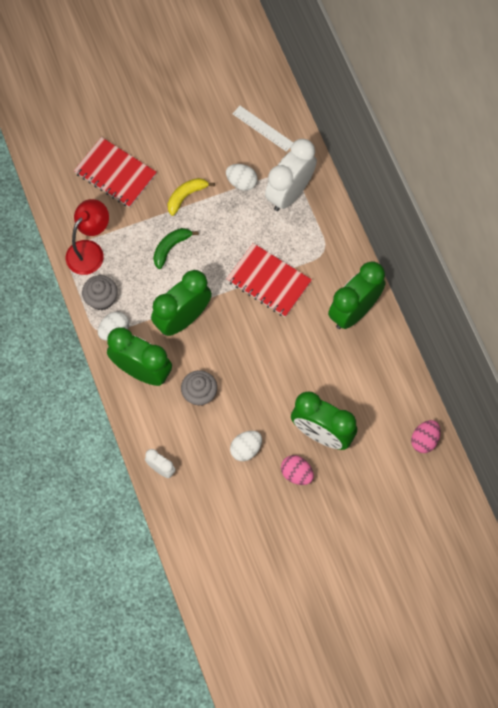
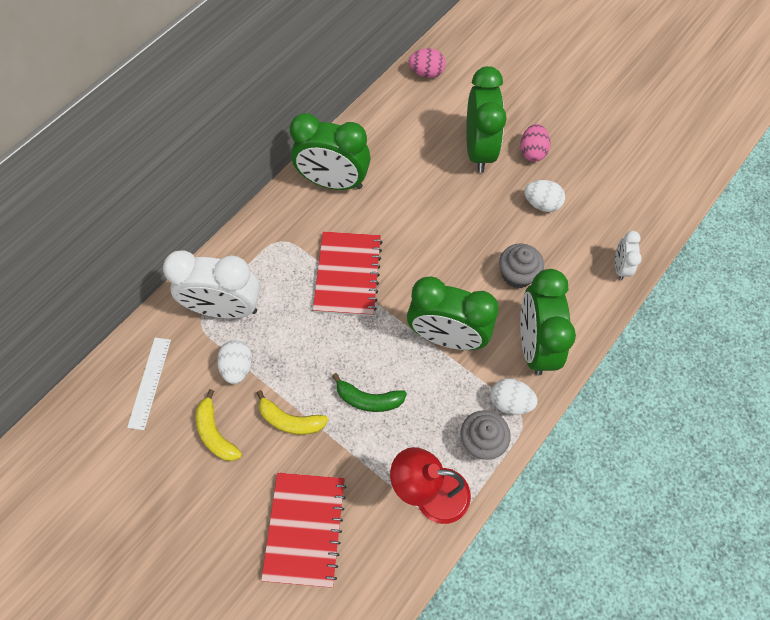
camera: 120 degrees left, 5 degrees down
none -> yellow banana [195,389,242,461]

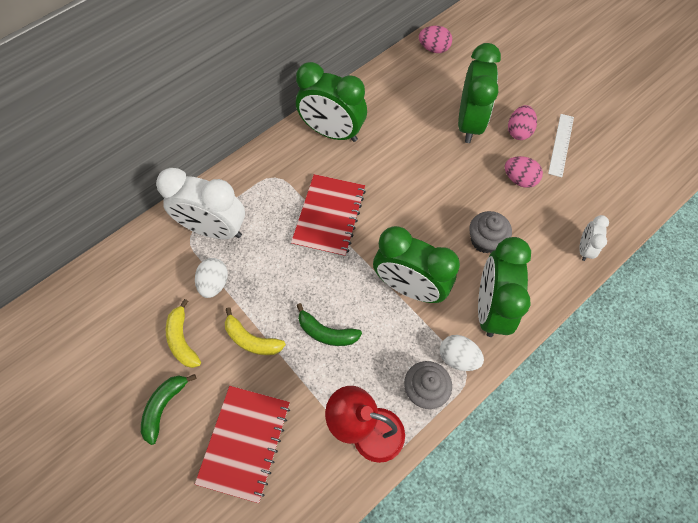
camera: 10 degrees right, 0 degrees up
white ruler [127,338,171,430] -> white ruler moved to [548,114,574,177]
white egg [524,180,565,212] -> pink egg [505,156,543,188]
none -> green banana [141,374,196,445]

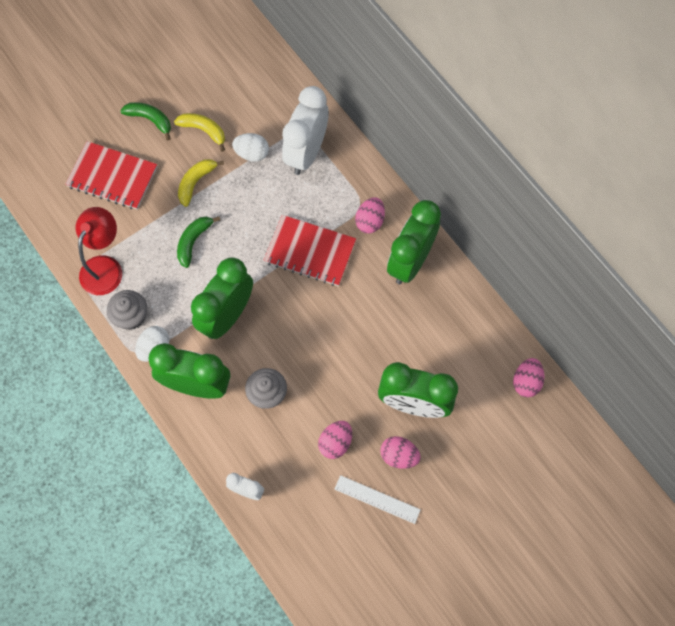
camera: 95 degrees right, 5 degrees up
yellow banana [166,299,201,368] -> yellow banana turned 45 degrees clockwise [174,113,225,152]
none -> pink egg [355,197,385,233]

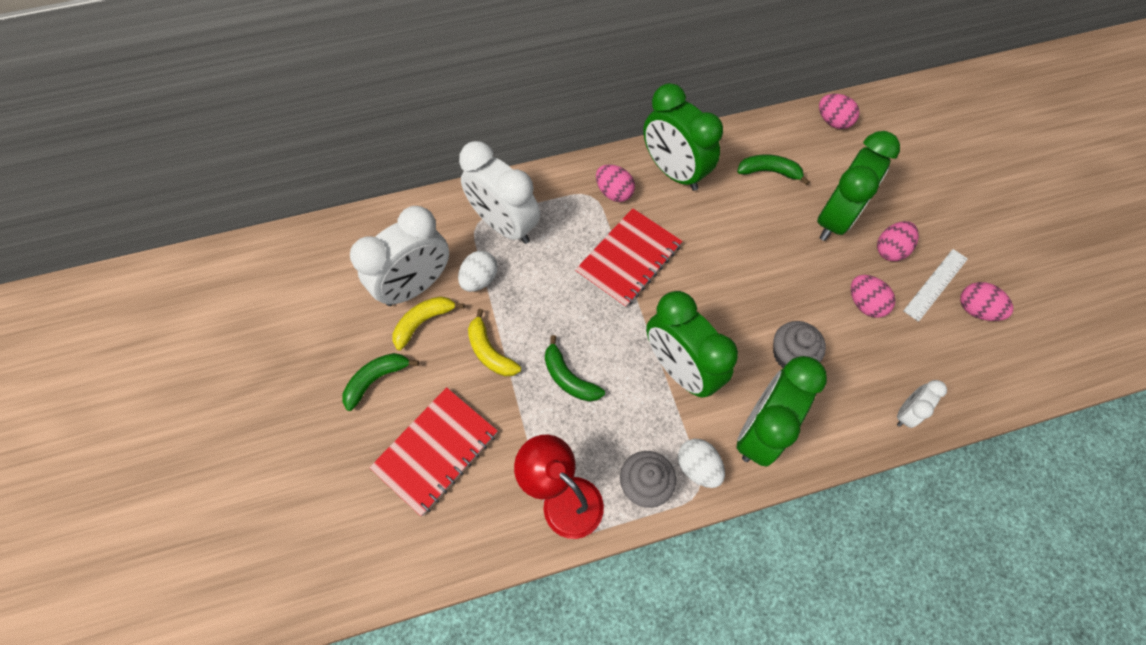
camera: 70 degrees left, 5 degrees down
none -> white clock [350,206,449,306]
none -> green banana [737,154,810,185]
none -> pink egg [960,282,1013,321]

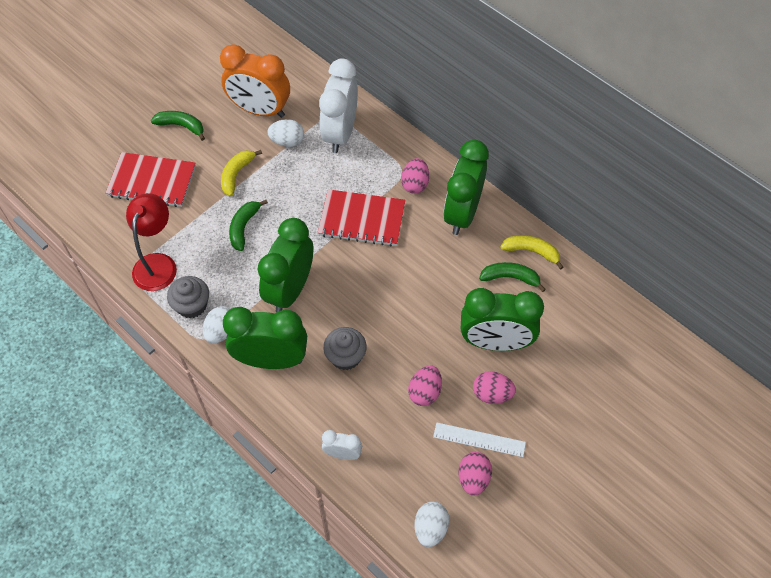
camera: 60 degrees right, 5 degrees down
white clock [350,206,449,306] -> orange clock [220,45,290,118]
yellow banana [392,296,464,350] -> yellow banana moved to [500,235,564,270]
green banana [737,154,810,185] -> green banana turned 60 degrees counterclockwise [479,262,546,292]
pink egg [819,94,859,129] -> none
none -> white egg [414,502,449,547]

